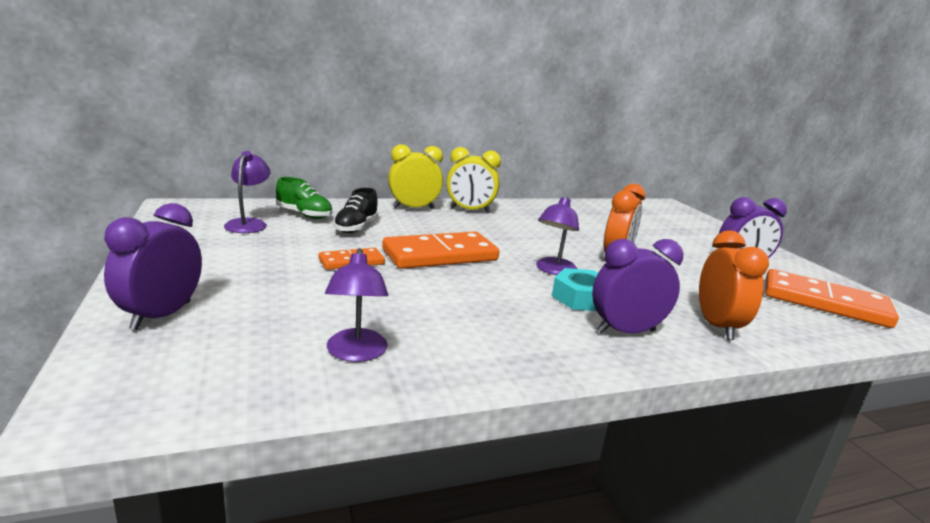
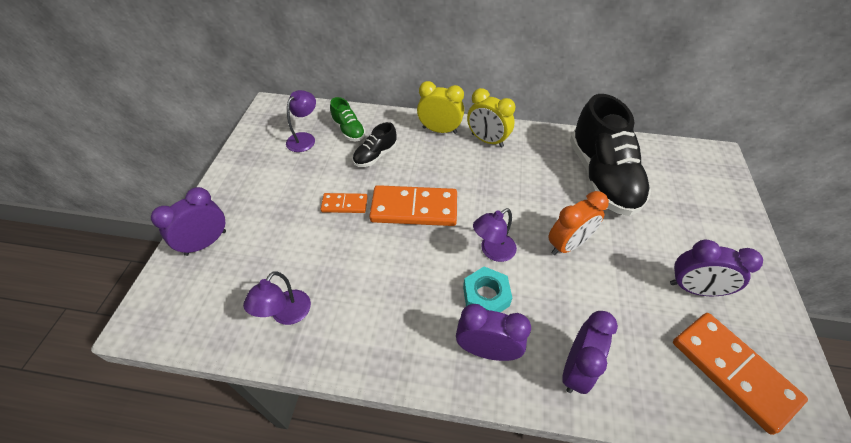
camera: 30 degrees right, 30 degrees up
orange clock [699,231,769,340] -> purple clock [563,311,618,394]
none -> black shoe [570,94,651,216]

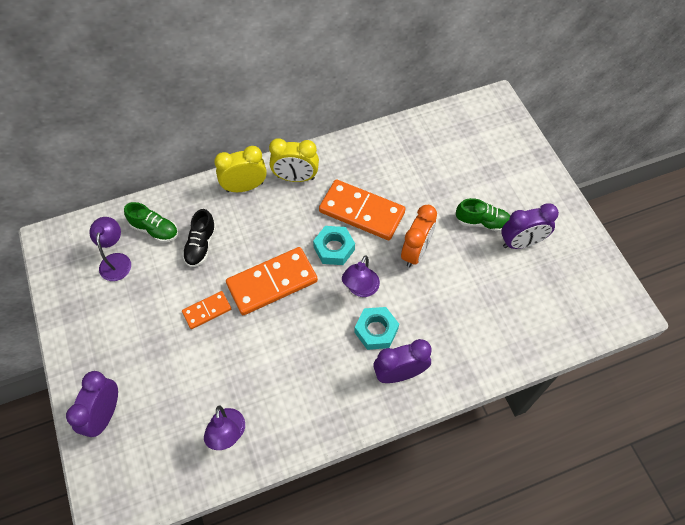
camera: 30 degrees left, 10 degrees up
purple clock [563,311,618,394] -> none
black shoe [570,94,651,216] -> none
orange domino [673,313,808,435] -> orange domino moved to [319,180,406,240]
none -> turquoise nut [313,226,355,265]
none -> green shoe [456,198,510,232]

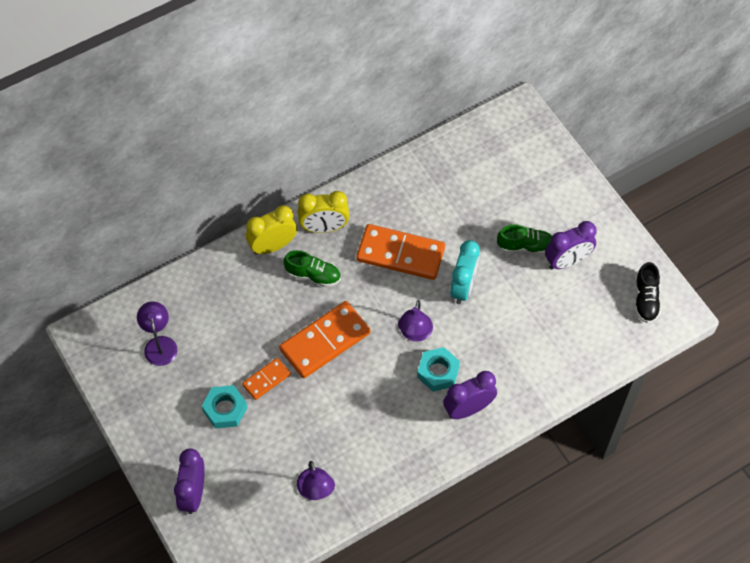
camera: 10 degrees left, 0 degrees up
green shoe [124,202,178,243] -> green shoe moved to [284,250,341,287]
black shoe [182,209,216,267] -> black shoe moved to [635,262,661,323]
turquoise nut [313,226,355,265] -> turquoise nut moved to [202,385,247,429]
orange clock [401,205,437,267] -> turquoise clock [450,240,480,304]

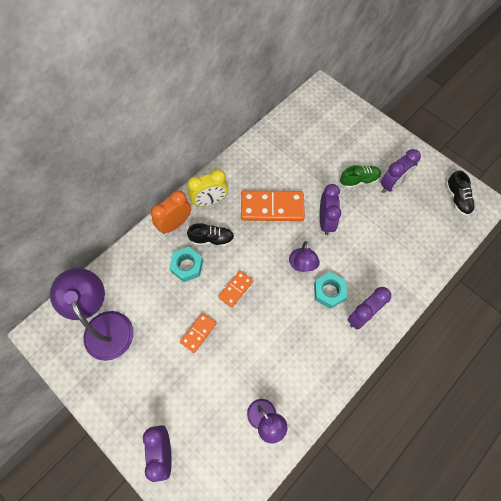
camera: 15 degrees left, 5 degrees up
purple lamp [137,301,177,366] -> purple lamp [50,268,133,361], size x1.81
turquoise nut [202,385,247,429] -> turquoise nut moved to [169,247,203,282]
yellow clock [246,205,297,255] -> orange clock [151,190,191,234]
orange domino [279,301,371,378] -> orange domino [218,271,253,308], size x0.53
green shoe [284,250,341,287] -> black shoe [187,223,234,246]
turquoise clock [450,240,480,304] -> purple clock [320,184,341,235]

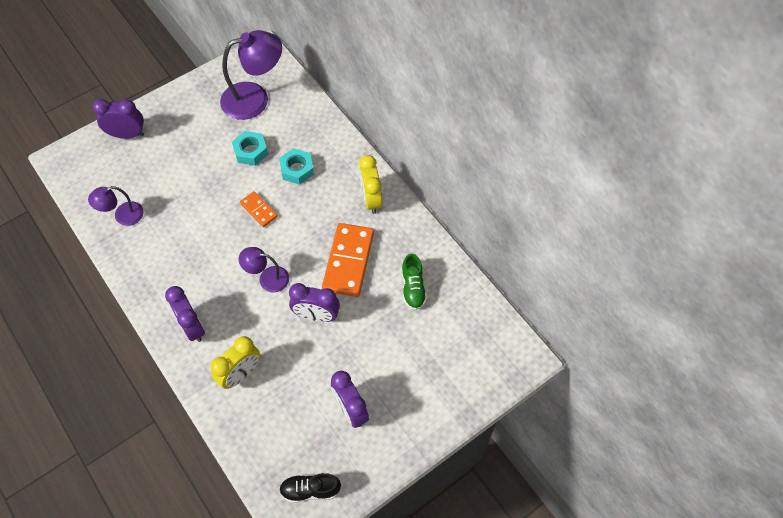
camera: 100 degrees right, 5 degrees down
orange clock [151,190,191,234] -> none
orange domino [180,313,217,353] -> none
black shoe [187,223,234,246] -> none
turquoise nut [314,272,347,309] -> turquoise nut moved to [232,131,268,166]
green shoe [340,165,381,188] -> green shoe moved to [402,254,427,310]
none -> yellow clock [211,336,260,389]

